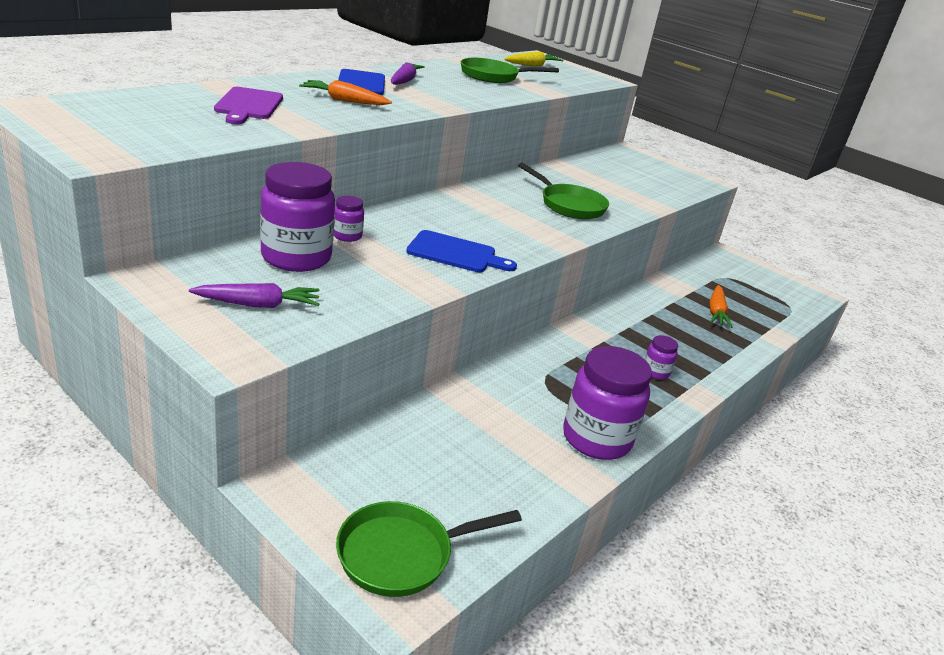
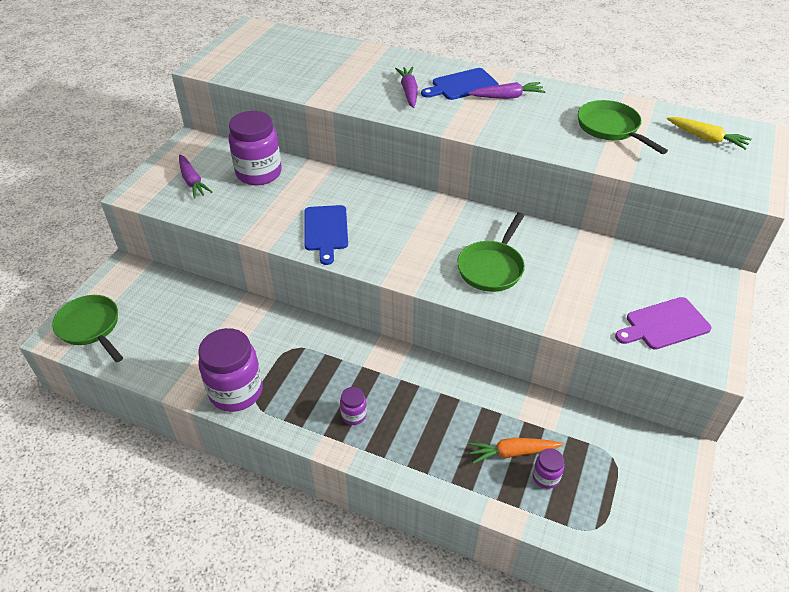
camera: 75 degrees right, 15 degrees up
purple cutting board [214,87,283,124] -> purple cutting board moved to [615,297,711,350]
orange carrot [299,80,392,105] -> purple carrot [395,67,418,108]
purple jar [334,196,364,242] -> purple jar moved to [533,448,564,489]

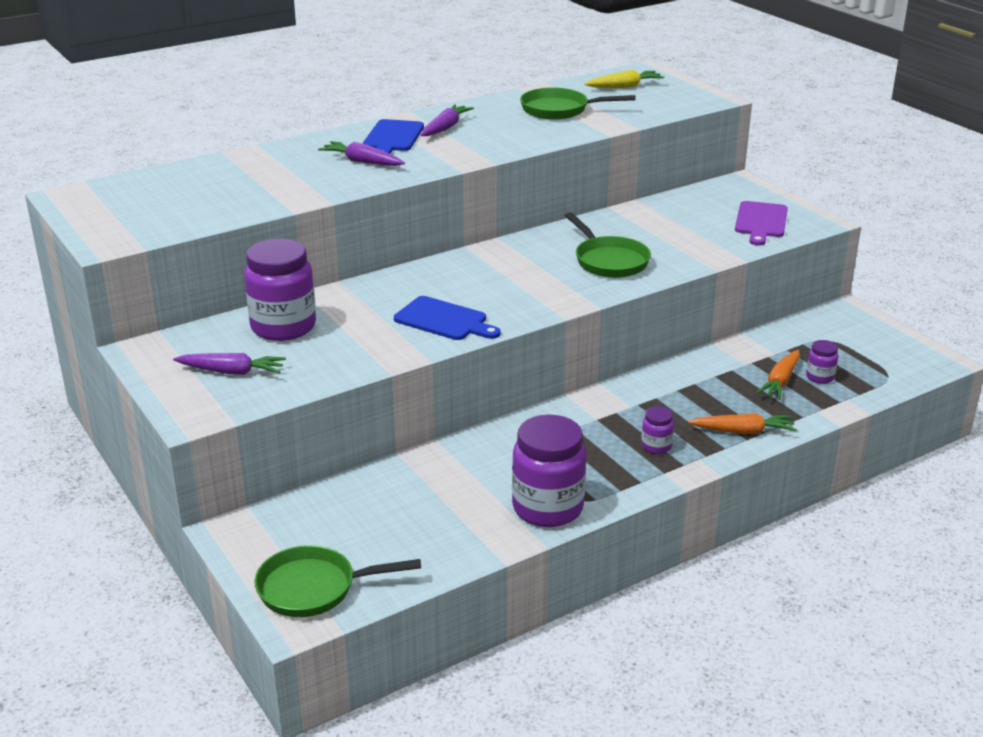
camera: 55 degrees left, 15 degrees down
none -> orange carrot [688,413,797,434]

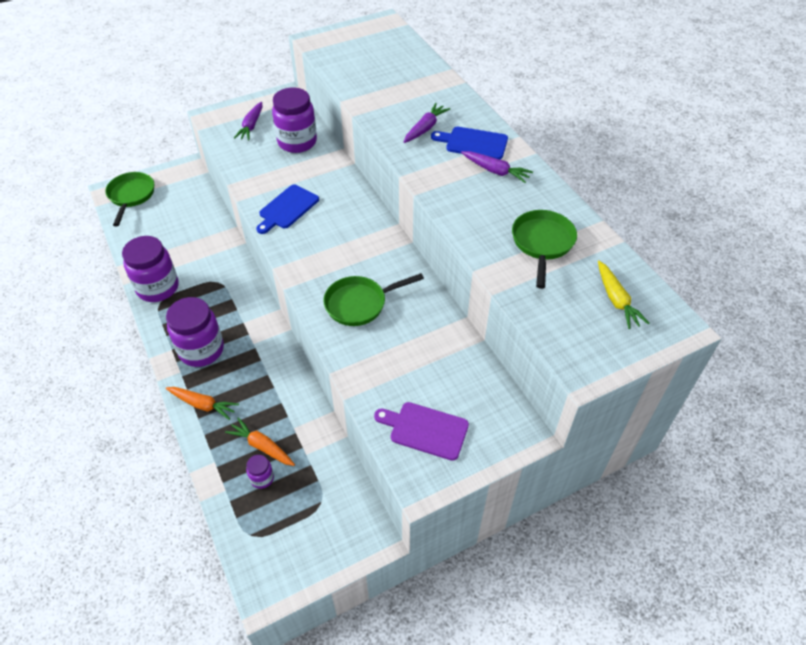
camera: 95 degrees right, 20 degrees up
purple jar [641,406,674,454] -> purple jar [166,297,224,367], size x2.18
orange carrot [688,413,797,434] -> orange carrot turned 75 degrees counterclockwise [166,387,239,420]

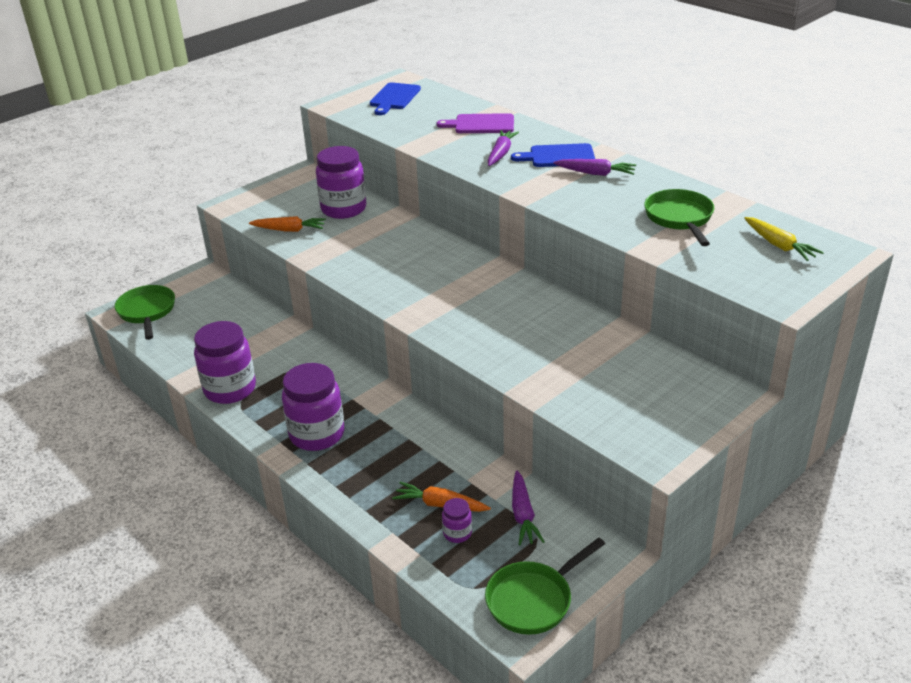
camera: 15 degrees left, 15 degrees down
orange carrot [166,387,239,420] -> orange carrot moved to [249,216,326,232]
purple carrot [234,102,262,140] -> purple carrot moved to [512,470,545,545]
blue cutting board [256,185,319,234] -> blue cutting board moved to [370,82,421,115]
green pan [323,273,424,326] -> green pan moved to [485,537,605,635]
purple cutting board [374,402,469,461] -> purple cutting board moved to [437,113,514,133]

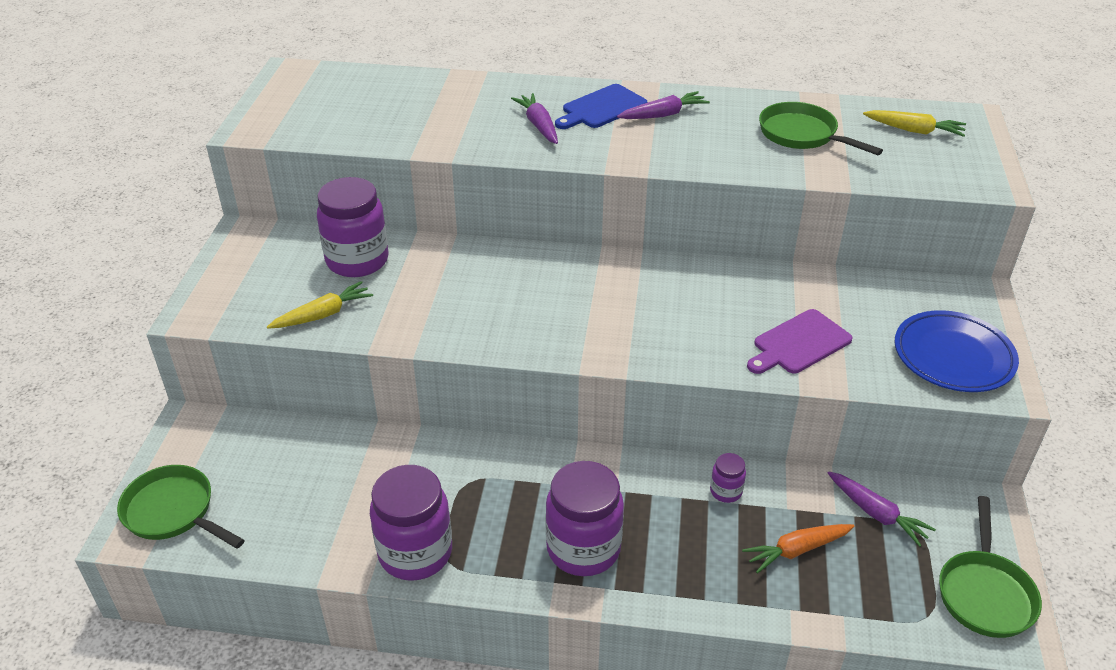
camera: 40 degrees left, 5 degrees up
orange carrot [249,216,326,232] -> yellow carrot [267,281,373,329]
blue cutting board [370,82,421,115] -> none
purple cutting board [437,113,514,133] -> purple cutting board moved to [747,309,853,374]
purple jar [442,498,472,543] -> purple jar moved to [710,453,746,503]
none -> blue plate [894,310,1019,392]

